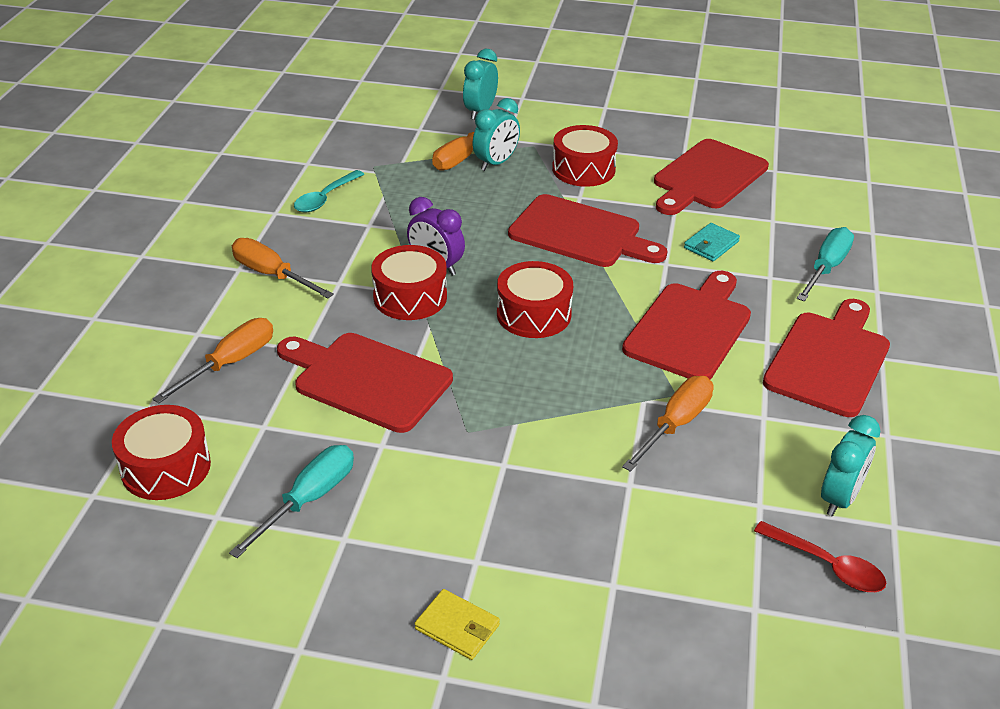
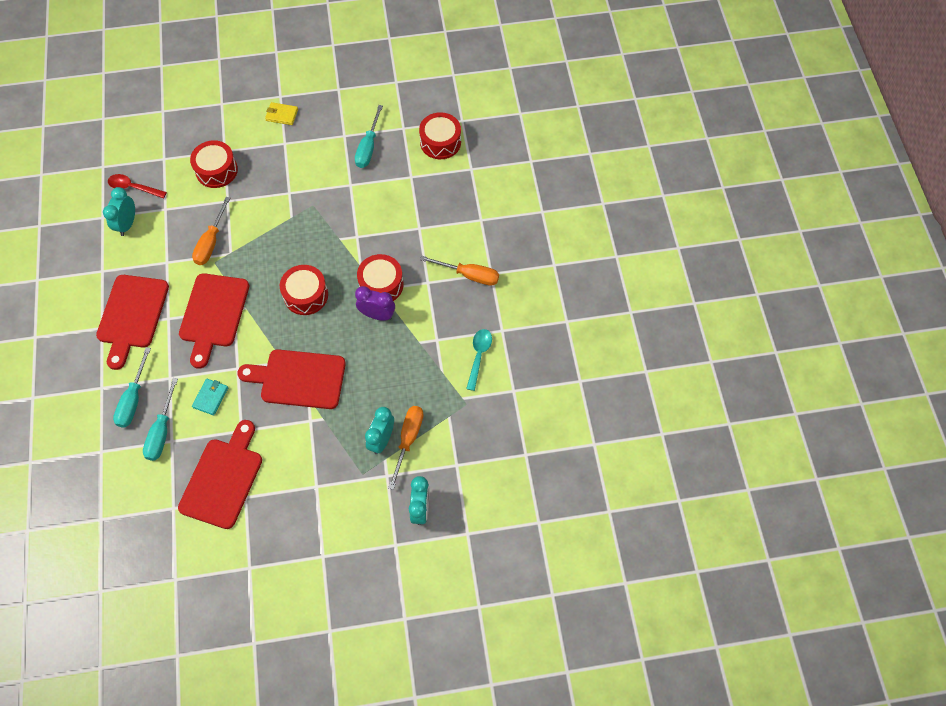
camera: 160 degrees right, 25 degrees up
orange screwdriver [153,318,273,403] -> none
red cutting board [277,333,453,433] -> none
red drum [552,125,618,187] -> red drum moved to [190,140,238,188]
none -> turquoise screwdriver [143,378,178,461]

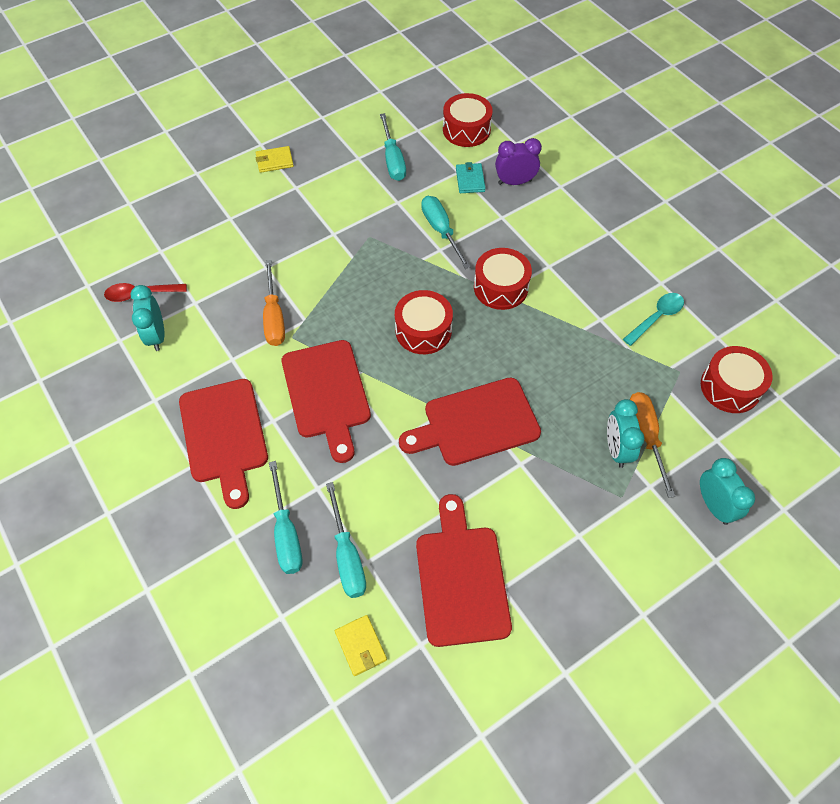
camera: 25 degrees left, 5 degrees down
red drum [190,140,238,188] -> red drum moved to [701,346,772,413]
turquoise wallet [192,379,228,415] -> turquoise wallet moved to [456,162,486,193]
purple clock [355,286,395,321] -> purple clock moved to [495,138,542,185]
orange screwdriver [420,256,499,286] -> none
turquoise spoon [466,329,492,391] -> turquoise spoon turned 60 degrees clockwise [623,293,684,346]
none -> yellow wallet [335,615,387,676]
none -> turquoise screwdriver [421,196,471,269]

